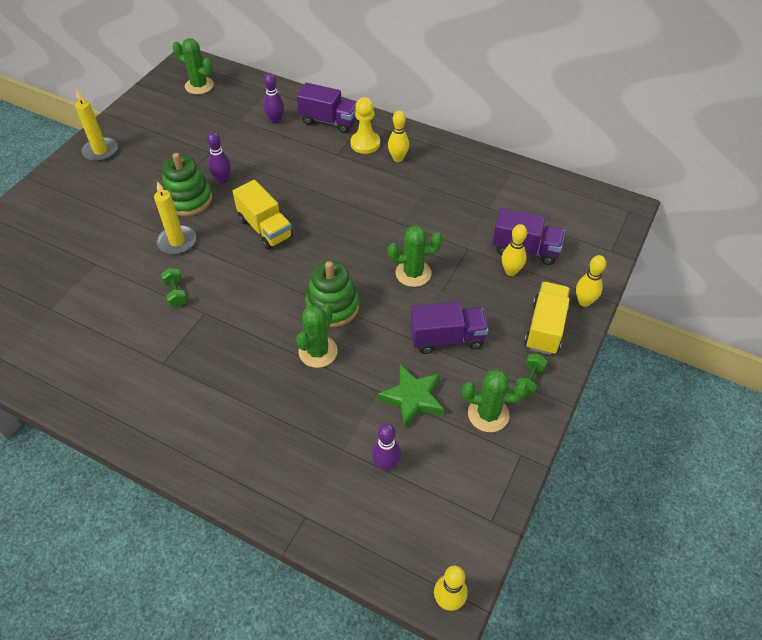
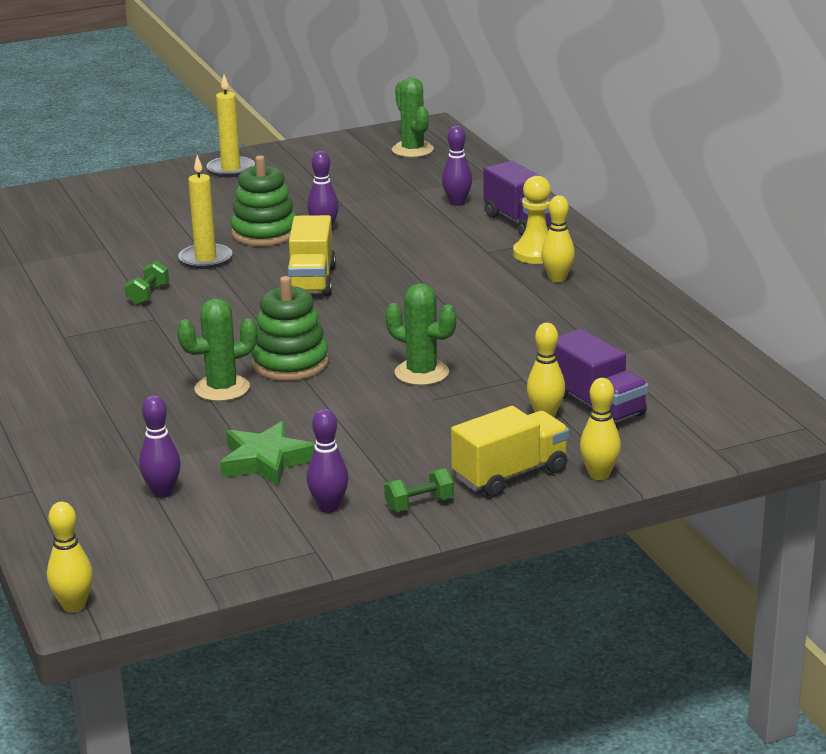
camera: 40 degrees right, 25 degrees down
purple truck [410,302,488,354] -> none
green cactus [462,369,528,432] -> purple bowling pin [307,409,348,513]

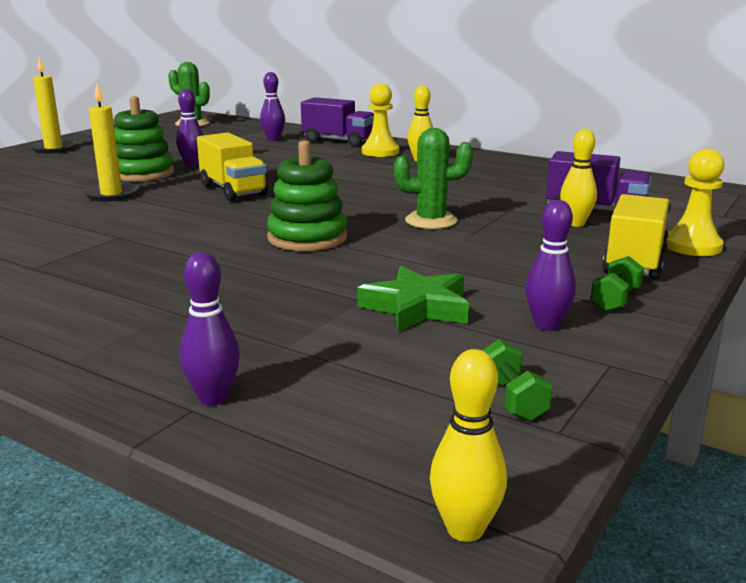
camera: 35 degrees left, 5 degrees down
green dumbbell [125,261,169,305] -> green dumbbell moved to [482,339,553,421]
purple bowling pin [139,395,181,498] -> purple bowling pin moved to [180,252,240,406]
green cactus [177,298,257,401] -> none
yellow bowling pin [580,378,621,480] -> yellow pawn [667,149,725,256]

